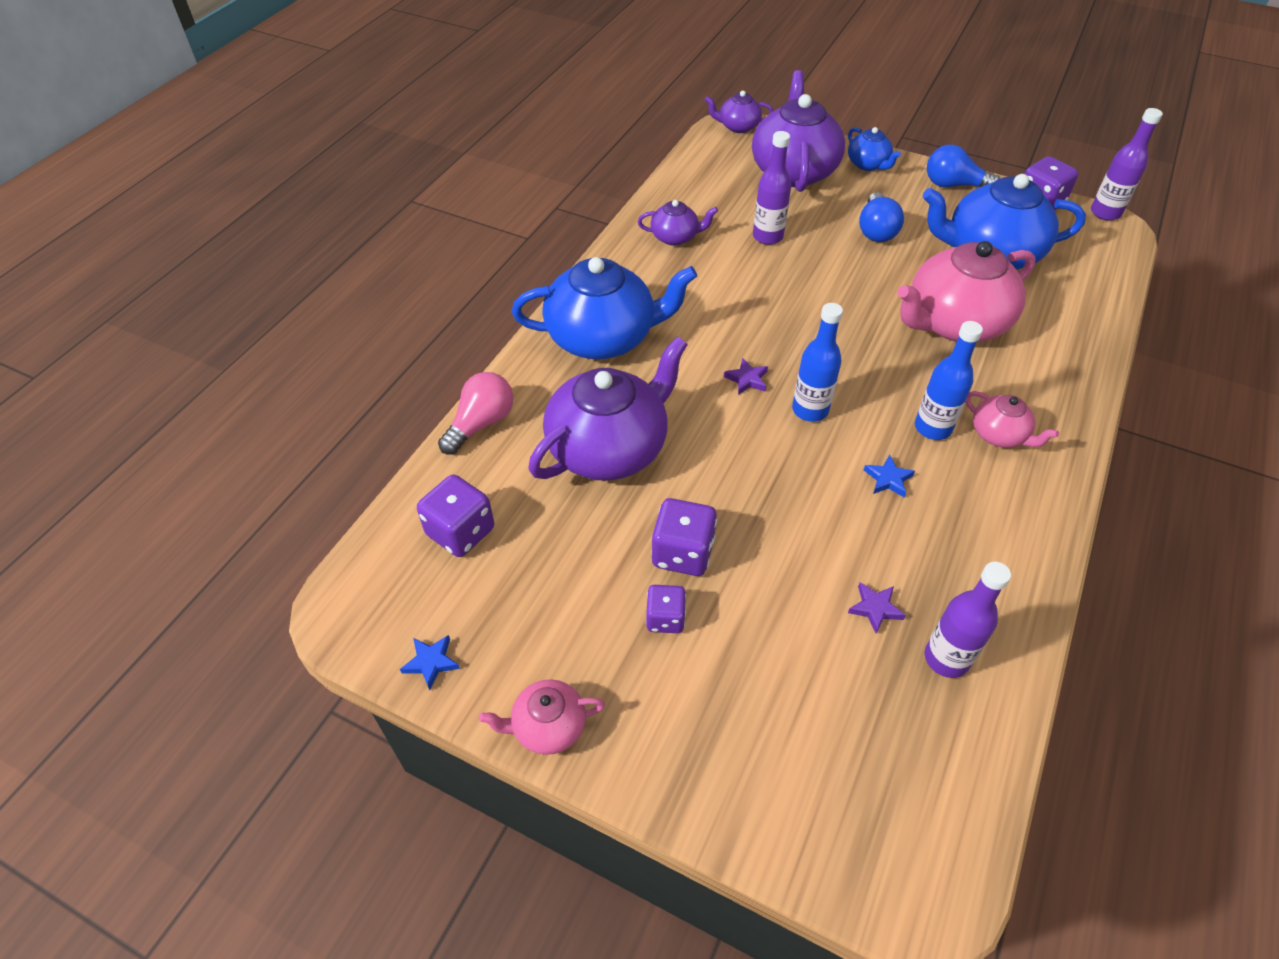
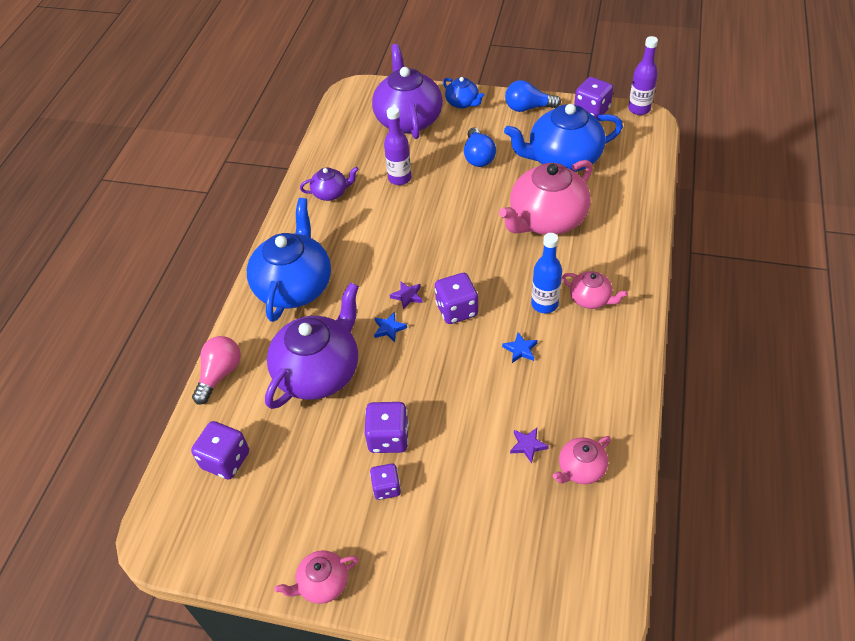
camera: 10 degrees left, 0 degrees up
blue star [400,635,460,690] -> blue star moved to [374,312,407,342]
blue teapot [512,257,697,359] -> blue teapot turned 60 degrees counterclockwise [247,198,331,322]
purple teapot [705,91,773,133] -> none
blue bottle [792,303,843,422] -> purple dice [435,273,478,324]
purple bottle [925,561,1011,678] -> pink teapot [553,436,611,484]

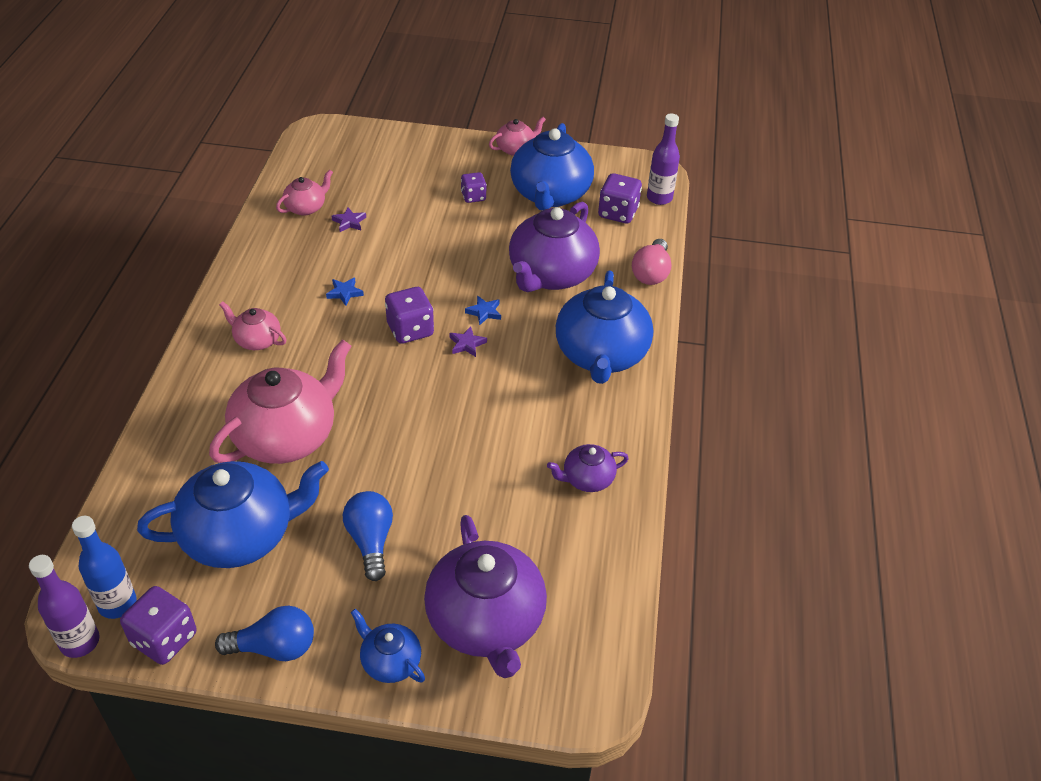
camera: 170 degrees right, 5 degrees down
purple dice [365,402,409,453] -> none
purple bottle [384,107,411,185] -> purple bottle moved to [647,114,680,205]
blue bottle [531,233,562,313] -> blue bottle moved to [72,516,137,619]
none -> blue teapot [510,123,594,210]

